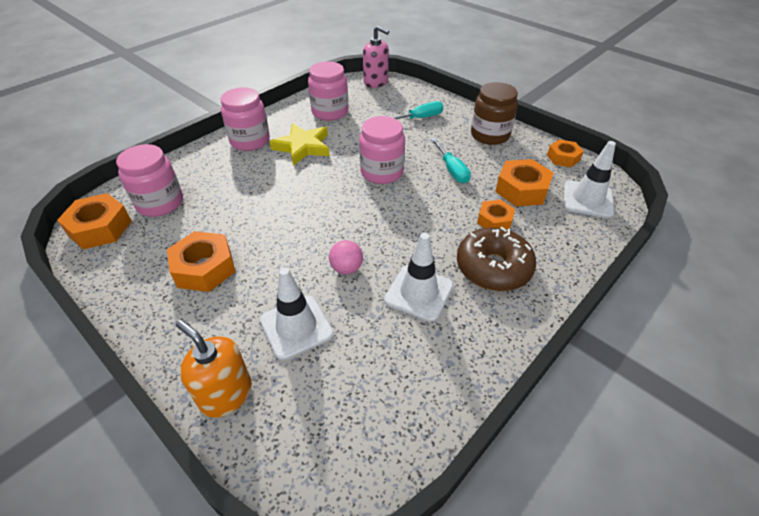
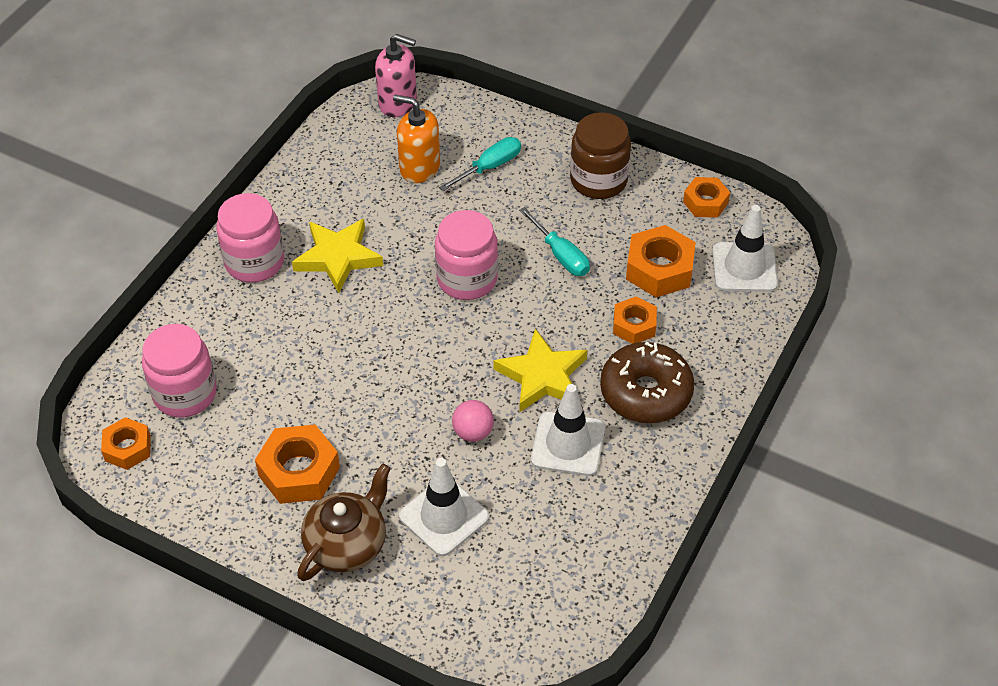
camera: 15 degrees left, 5 degrees up
orange nut [57,193,132,250] -> orange nut [101,417,151,470], size x0.64
orange soap dispenser [176,320,252,418] -> orange soap dispenser moved to [393,95,440,183]
pink jar [308,61,349,121] -> none
none -> brown teapot [297,464,391,581]
none -> yellow star [493,329,587,412]

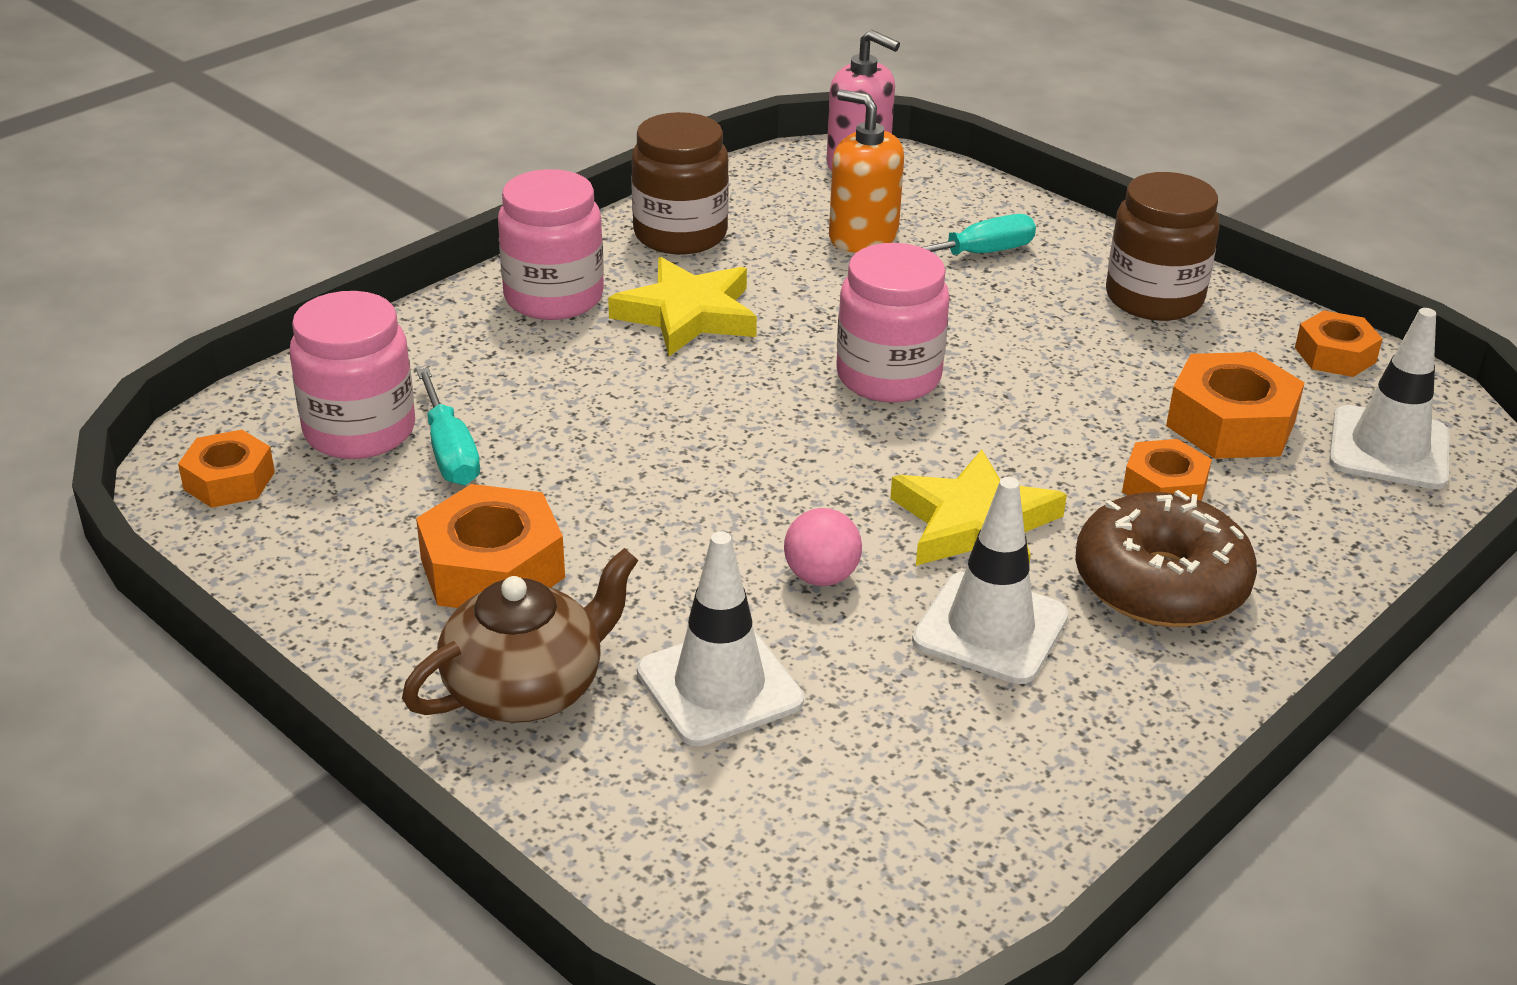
camera: 15 degrees right, 15 degrees down
turquoise screwdriver [519,207,590,276] -> turquoise screwdriver moved to [416,368,480,485]
none -> brown jar [631,112,729,254]

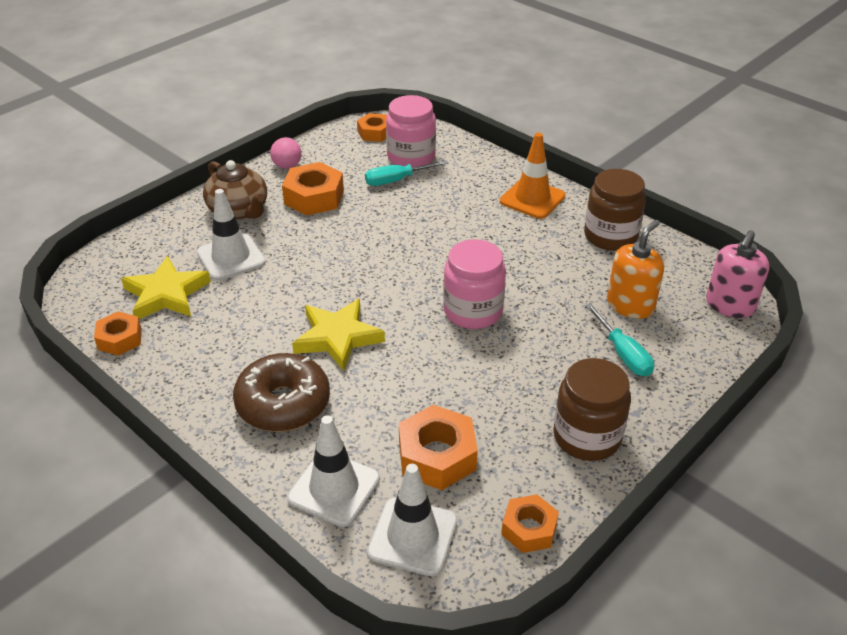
camera: 90 degrees right, 5 degrees up
pink jar [498,169,604,320] -> orange traffic cone [500,133,566,219]
yellow star [608,257,757,356] -> yellow star moved to [121,256,211,319]
pink ball [784,508,862,586] -> pink ball moved to [270,137,302,169]
white traffic cone [912,477,1069,684] -> white traffic cone moved to [287,415,380,527]
orange nut [1122,439,1212,501] -> orange nut moved to [94,311,142,356]

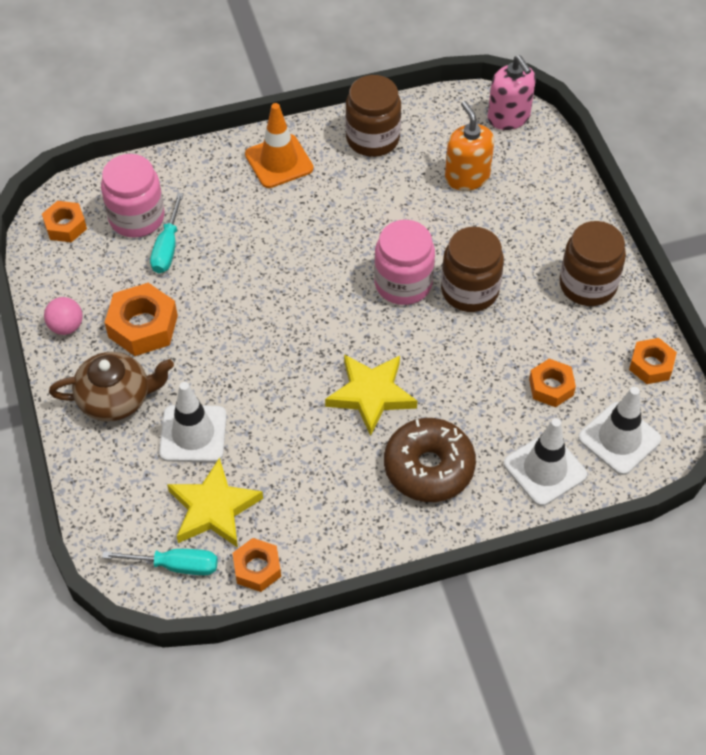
camera: 60 degrees left, 15 degrees up
orange nut [399,405,478,490] -> orange nut [529,359,576,407], size x0.64
turquoise screwdriver [585,303,654,376] -> turquoise screwdriver moved to [102,549,218,575]
none -> brown jar [441,227,504,312]

